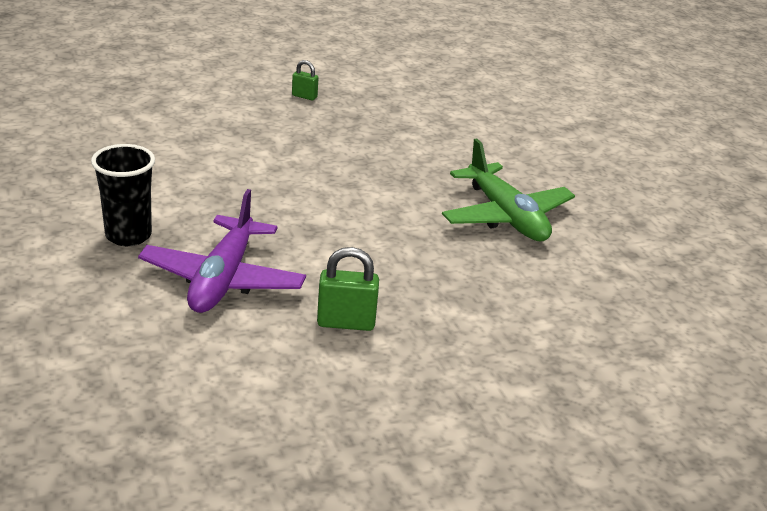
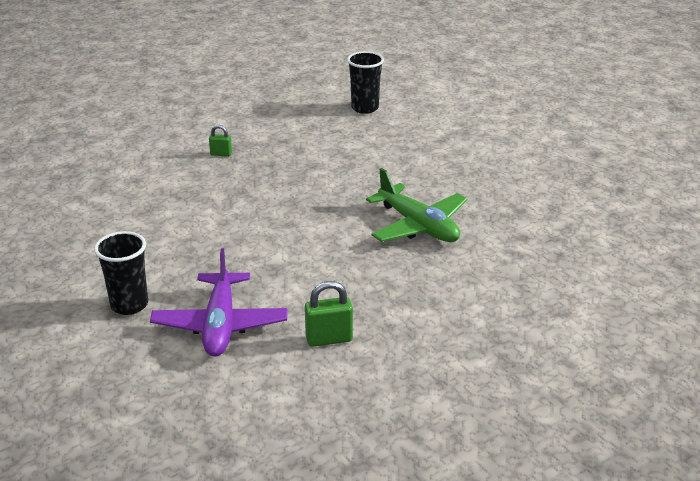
camera: 10 degrees left, 0 degrees up
none -> black cup [347,51,384,114]

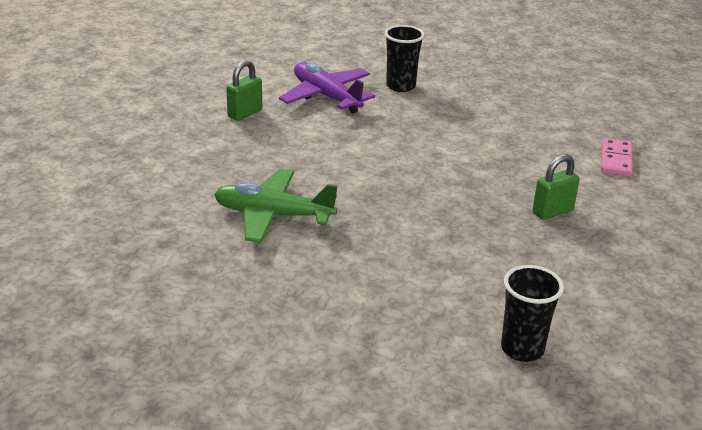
camera: 140 degrees right, 0 degrees up
green padlock [209,125,232,157] -> green padlock [532,154,580,220], size x1.65
none -> pink domino [601,138,633,176]

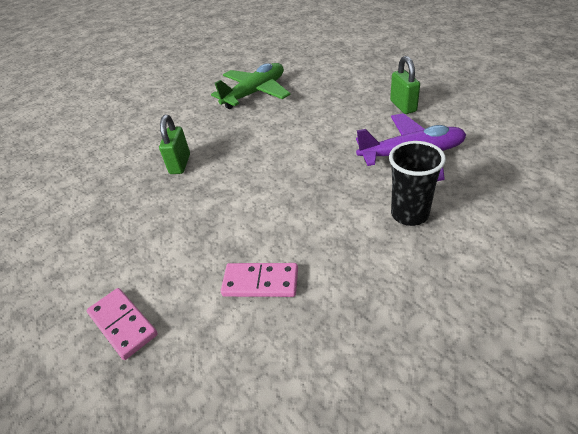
camera: 130 degrees right, 10 degrees up
black cup [501,265,564,362] -> none
green padlock [532,154,580,220] -> green padlock moved to [159,115,190,174]
none -> pink domino [221,263,298,297]

